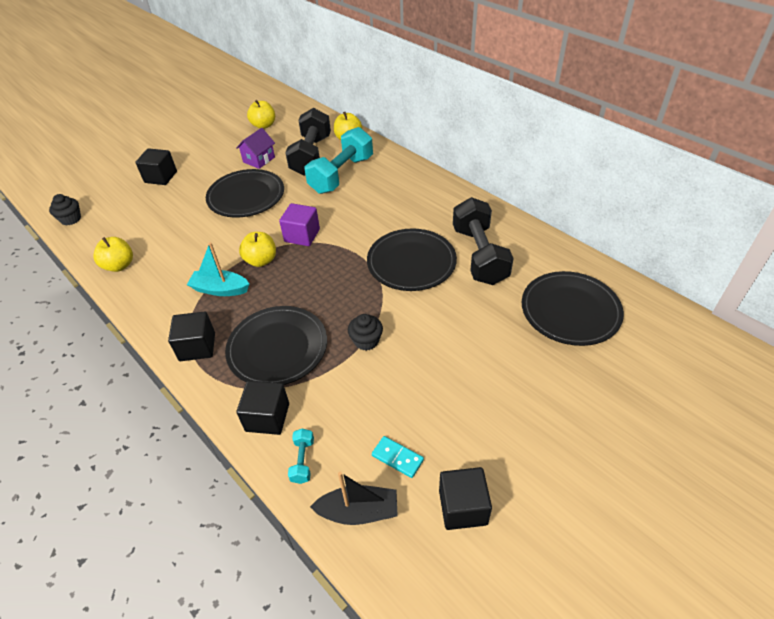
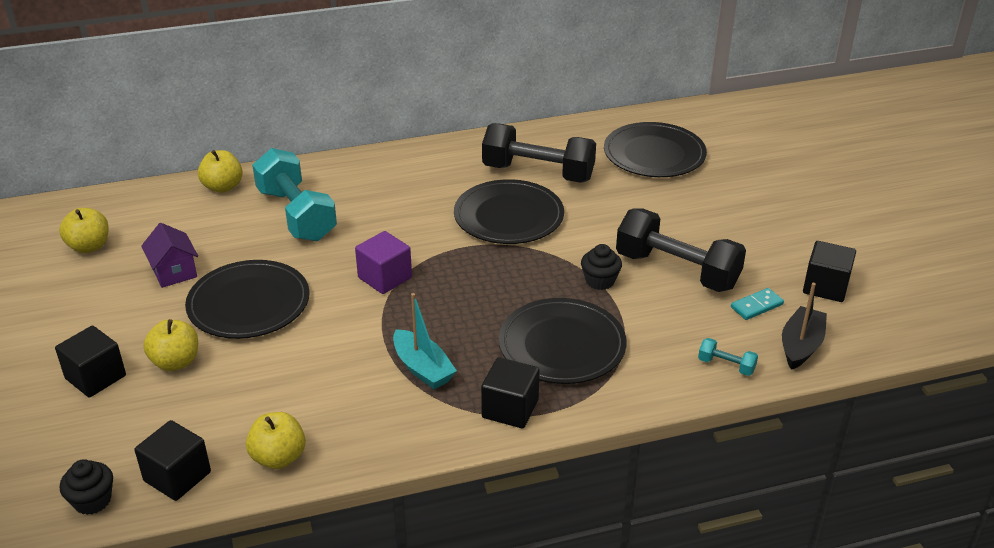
camera: 65 degrees left, 10 degrees down
turquoise boat [187,242,249,296] -> turquoise boat turned 75 degrees counterclockwise [393,293,457,389]
black cube [236,380,289,435] -> black cube moved to [134,420,211,501]
yellow apple [239,232,276,267] -> yellow apple moved to [143,319,198,371]
black dumbbell [285,108,331,176] -> black dumbbell moved to [616,209,746,292]

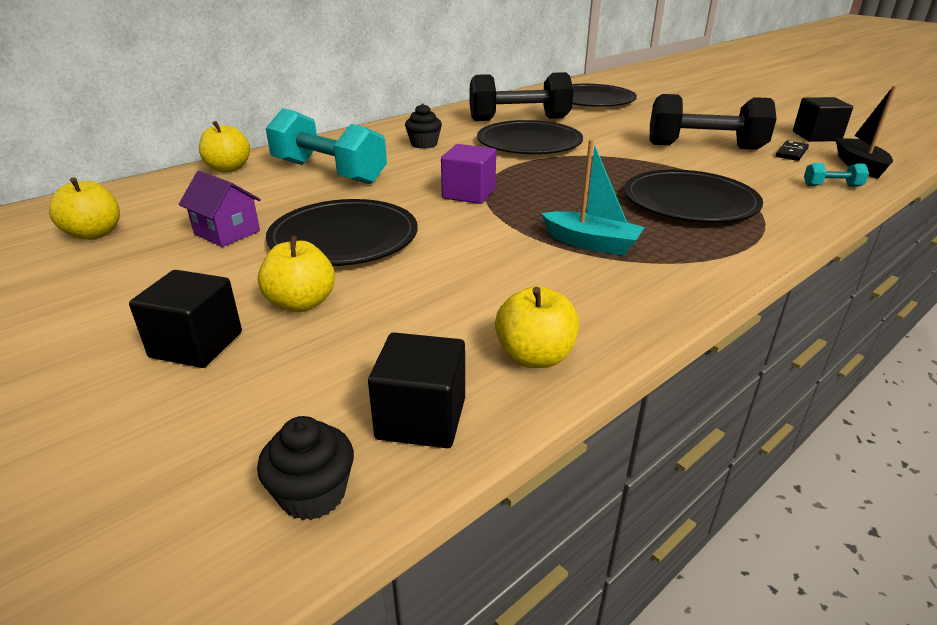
camera: 25 degrees left, 5 degrees down
black cube [481,357,540,429] -> none
black cupcake [581,244,622,290] -> black cupcake moved to [405,104,442,149]
turquoise domino [731,288,784,320] -> black domino [776,140,809,161]

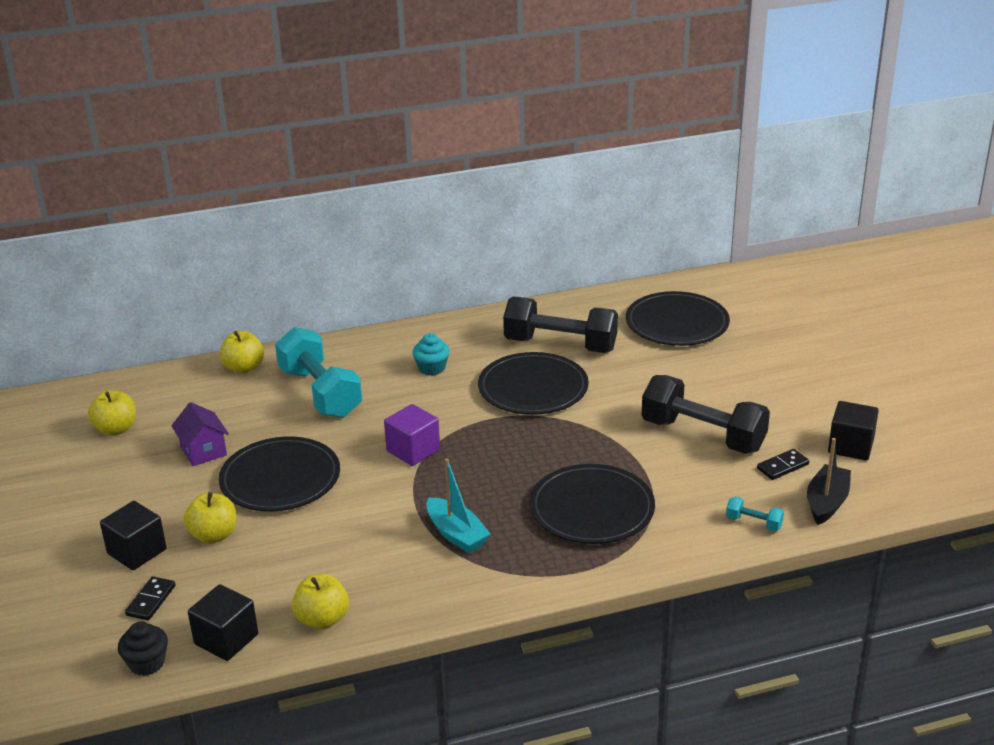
camera: 25 degrees right, 0 degrees up
black cupcake [405,104,442,149] -> turquoise cupcake [412,333,450,376]
none -> black domino [125,576,175,620]

